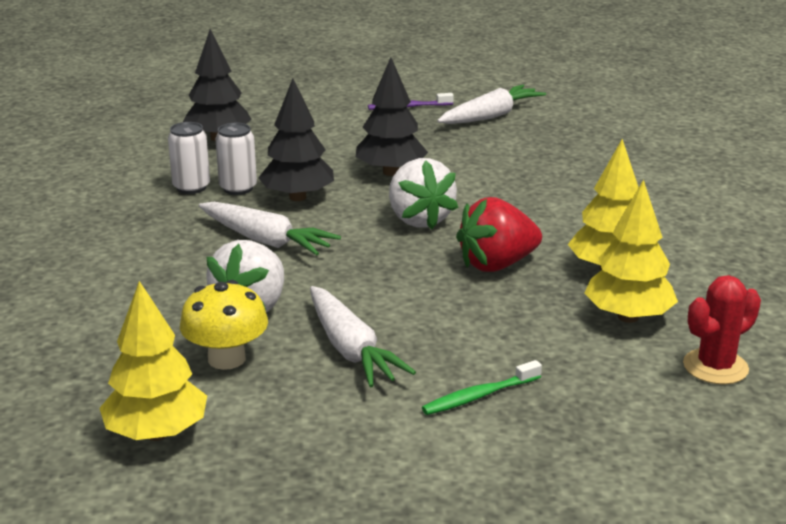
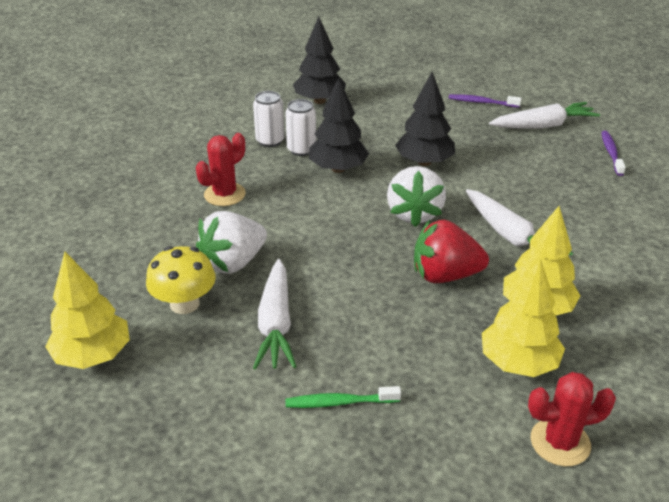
camera: 25 degrees right, 10 degrees up
white carrot [199,202,341,255] -> white carrot moved to [466,189,573,256]
none -> red cactus [196,133,246,206]
none -> purple toothbrush [601,131,626,176]

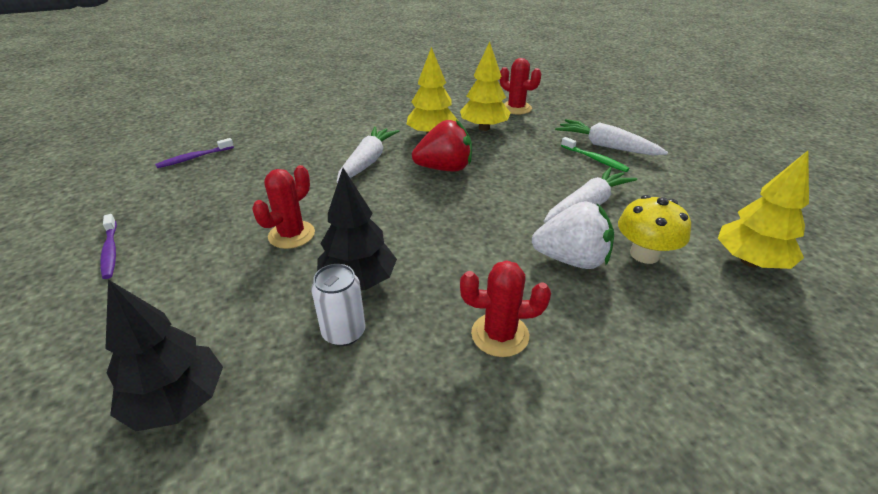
camera: 130 degrees left, 0 degrees up
white can [253,91,285,147] -> none
white strawberry [387,166,446,227] -> none
black tree [395,72,455,166] -> red cactus [252,165,315,249]
red strawberry [414,220,489,283] -> red strawberry turned 60 degrees counterclockwise [412,120,472,172]
white carrot [489,102,600,128] -> white carrot moved to [555,119,668,155]

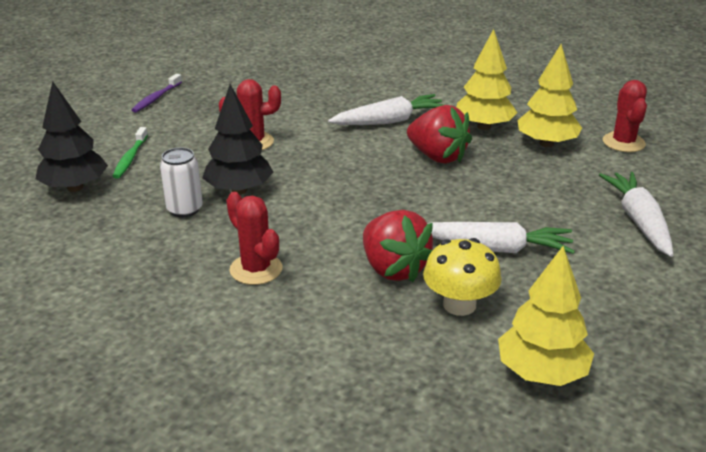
camera: 50 degrees right, 5 degrees down
purple toothbrush [155,138,234,168] -> none
white strawberry [532,201,614,269] -> red strawberry [363,210,433,283]
green toothbrush [561,137,629,172] -> green toothbrush moved to [112,127,148,179]

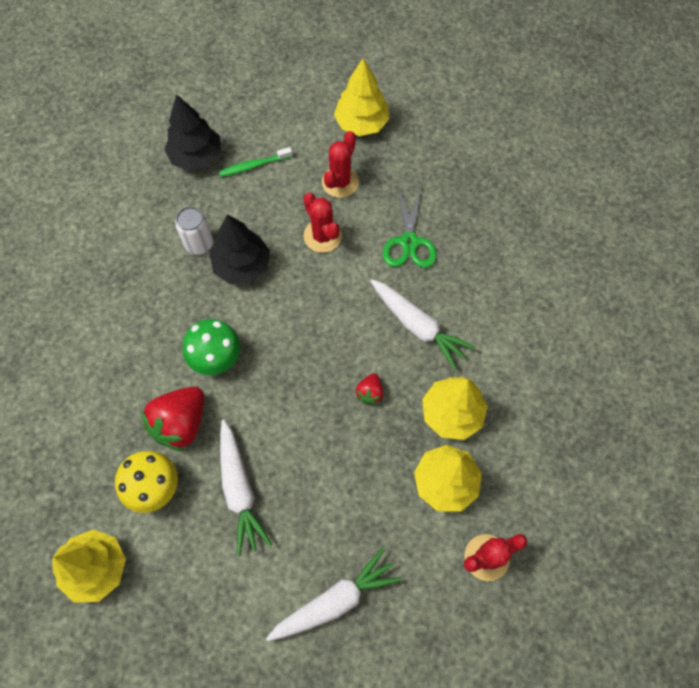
camera: 65 degrees right, 35 degrees up
purple toothbrush [131,74,182,113] -> yellow tree [334,58,389,136]
red cactus [226,192,283,285] -> red cactus moved to [322,131,359,198]
red strawberry [407,105,472,164] -> red strawberry [356,373,383,405], size x0.50
none -> green mushroom [183,319,241,375]
none -> green scissors [383,185,437,268]

